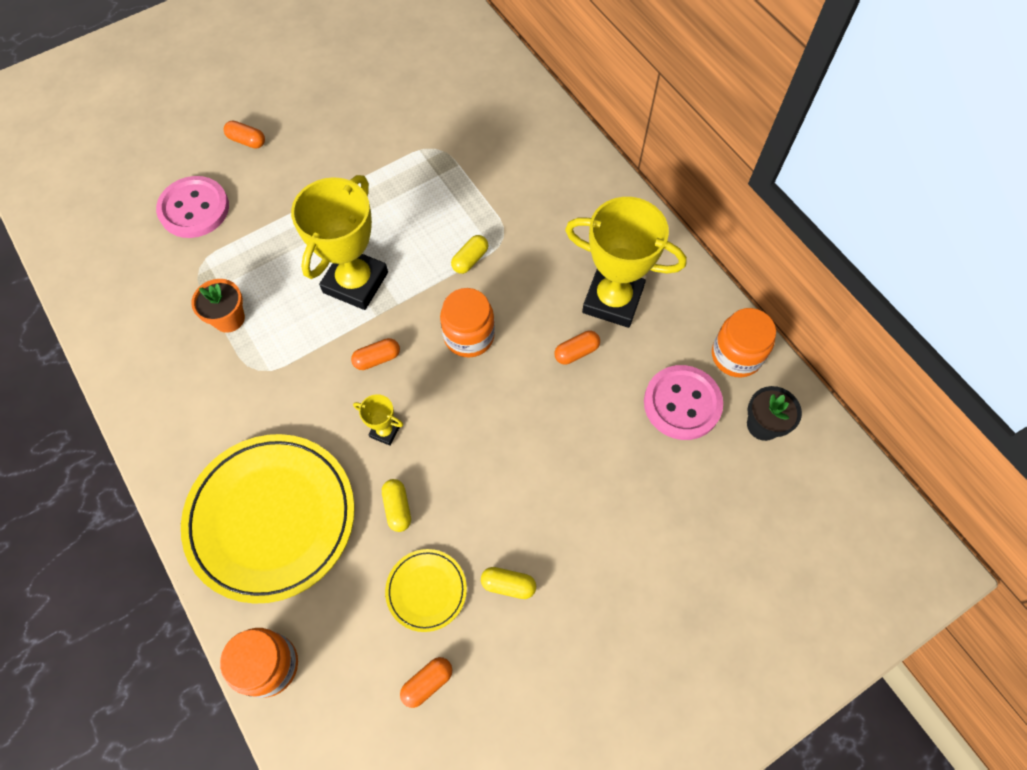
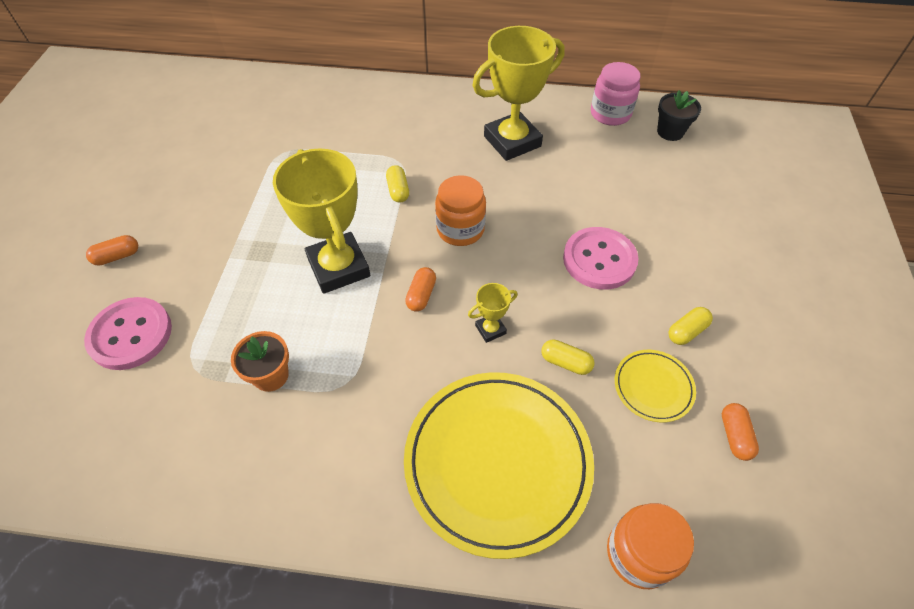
camera: 50 degrees left, 10 degrees down
orange capsule [554,331,600,364] -> none
pink button [644,365,723,440] -> pink button moved to [563,227,638,290]
orange jar [712,308,776,378] -> pink jar [591,62,640,126]

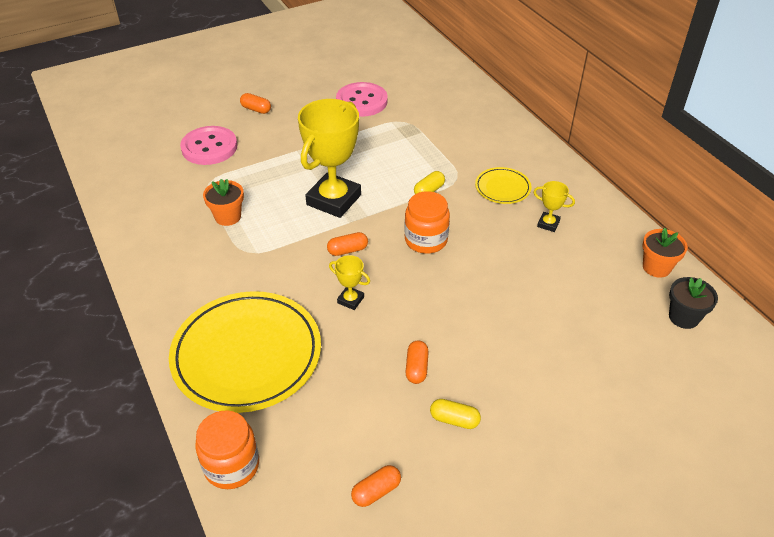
camera: 55 degrees right, 10 degrees down
yellow trophy [472,26,565,161] -> yellow trophy [533,181,575,232], size x0.44
yellow capsule [541,339,595,375] -> none
pink button [563,227,638,290] -> pink button moved to [336,82,388,117]
pink jar [591,62,640,126] -> orange flower pot [642,228,688,278]
yellow plate [615,350,696,423] -> yellow plate moved to [475,167,531,204]
none -> orange capsule [405,340,429,384]

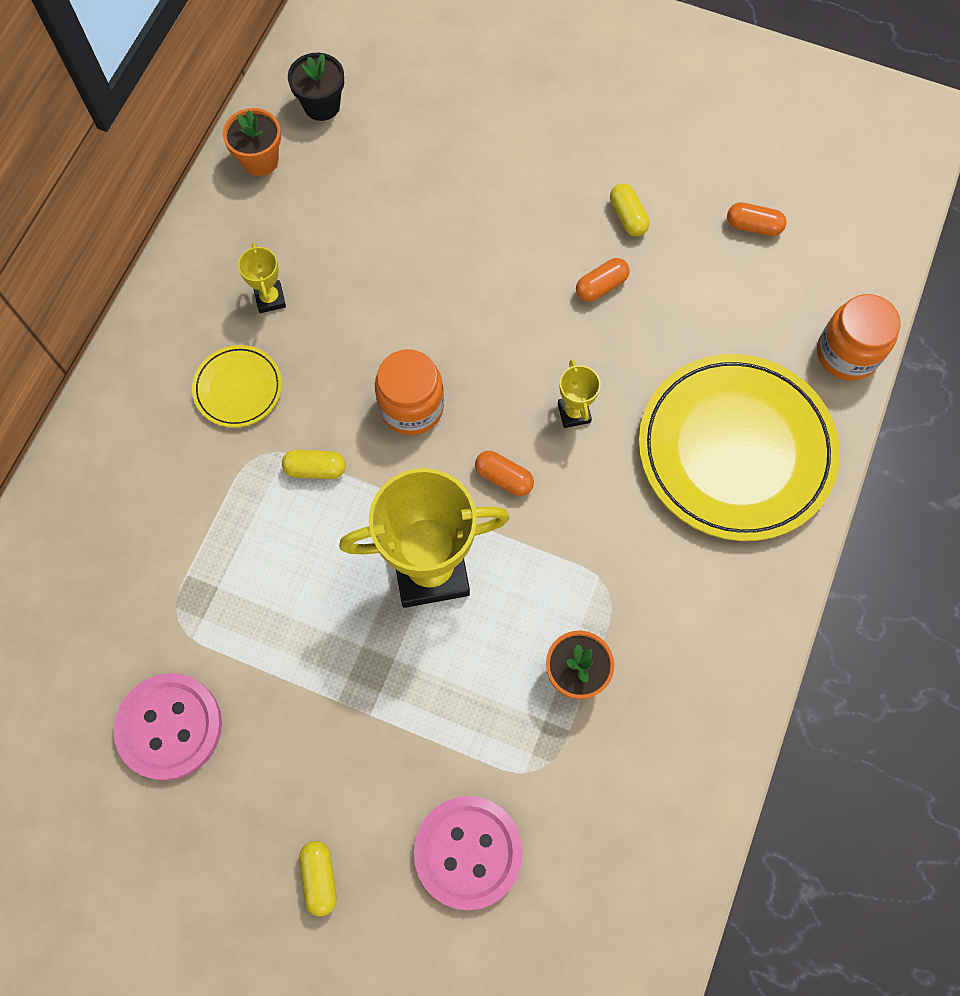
camera: 130 degrees left, 25 degrees up
orange capsule [240,93,271,114] -> yellow capsule [299,841,337,916]

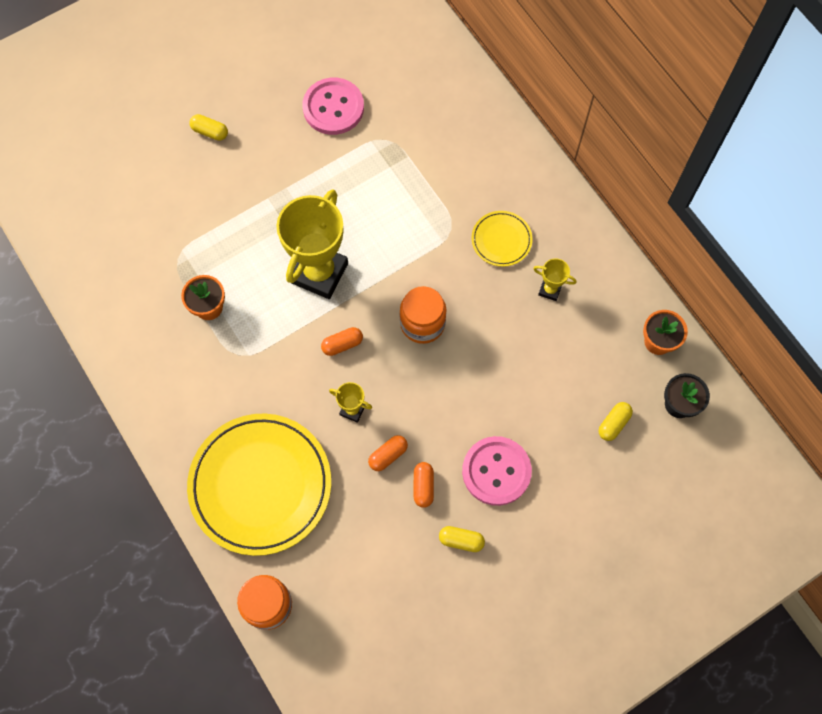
camera: 125 degrees right, 0 degrees up
yellow capsule [282,450,346,479] -> yellow capsule moved to [599,402,633,441]
pink button [414,796,523,910] -> pink button moved to [462,436,532,506]
orange capsule [727,202,786,236] -> orange capsule moved to [368,435,408,471]

